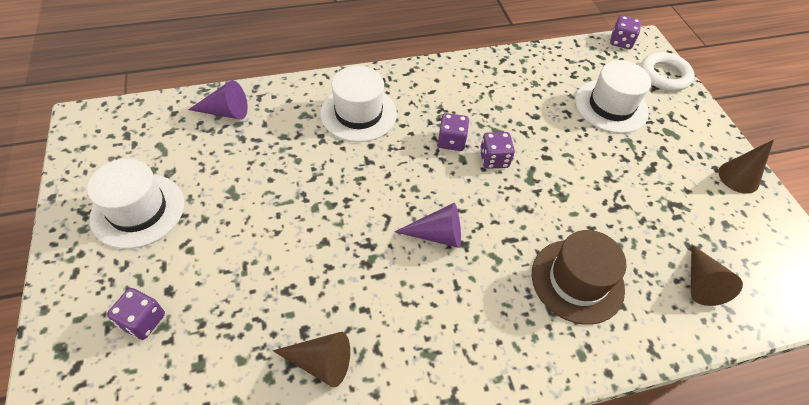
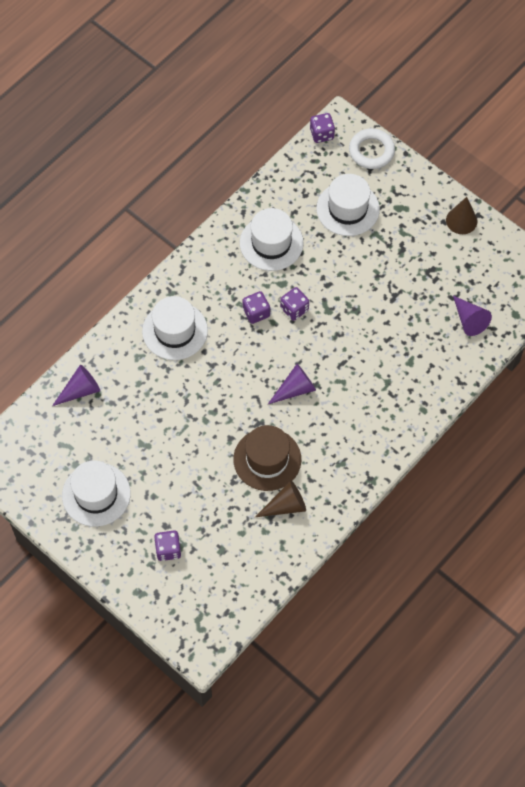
camera: 30 degrees left, 10 degrees up
brown hat [532,230,627,325] -> brown hat moved to [233,425,301,491]
brown cone [691,245,743,306] -> purple cone [453,296,492,336]
none -> white hat [240,208,304,271]

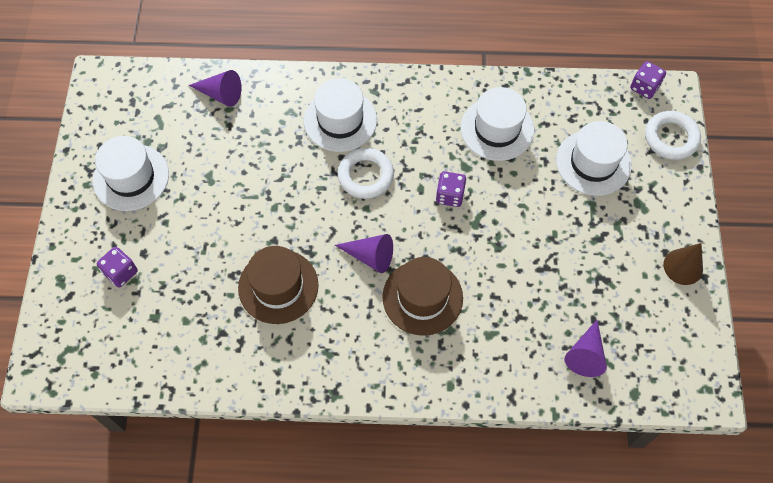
camera: 50 degrees right, 0 degrees up
purple dice [243,291,270,324] -> none
brown cone [255,481,306,517] -> none
none -> white ring [338,148,394,199]
none -> brown hat [382,257,463,336]

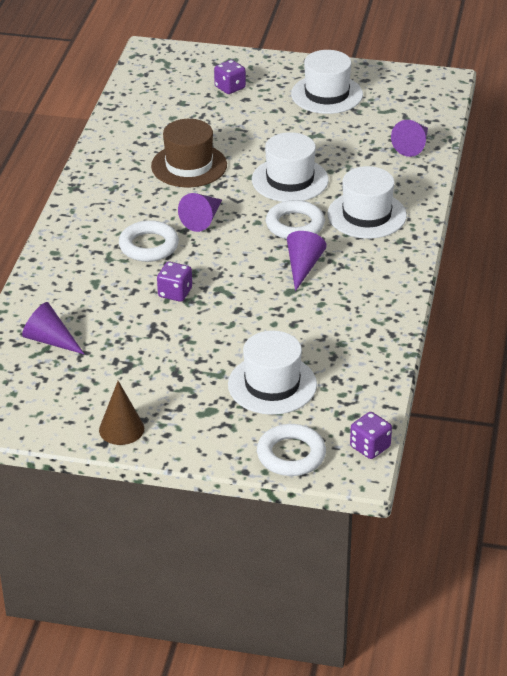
camera: 100 degrees right, 25 degrees down
brown hat [382,257,463,336] -> white ring [119,220,179,262]
purple dice [436,171,466,207] -> purple dice moved to [157,262,192,302]
white hat [461,87,534,161] -> white hat moved to [252,132,329,202]
none -> purple cone [287,231,327,291]

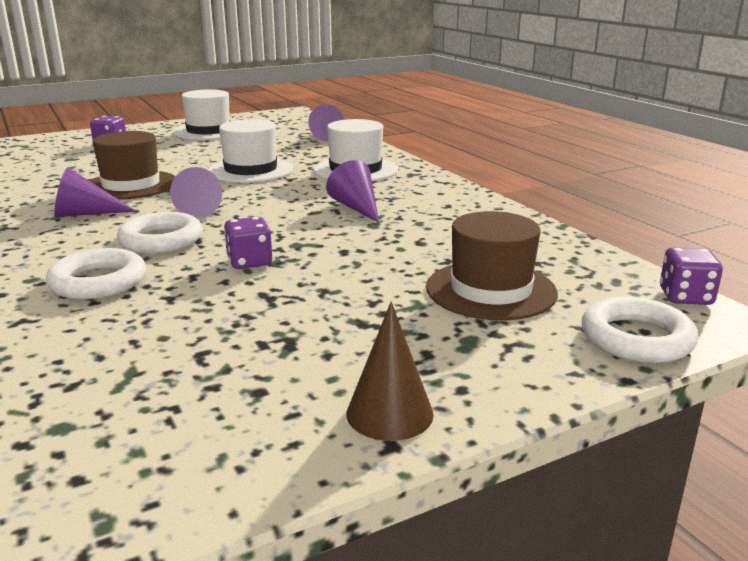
camera: 40 degrees left, 15 degrees down
purple cone [22,302,85,355] -> purple cone moved to [54,168,137,217]
white hat [228,330,317,415] -> brown hat [426,211,558,320]
white ring [266,200,325,239] -> white ring moved to [46,248,146,300]

